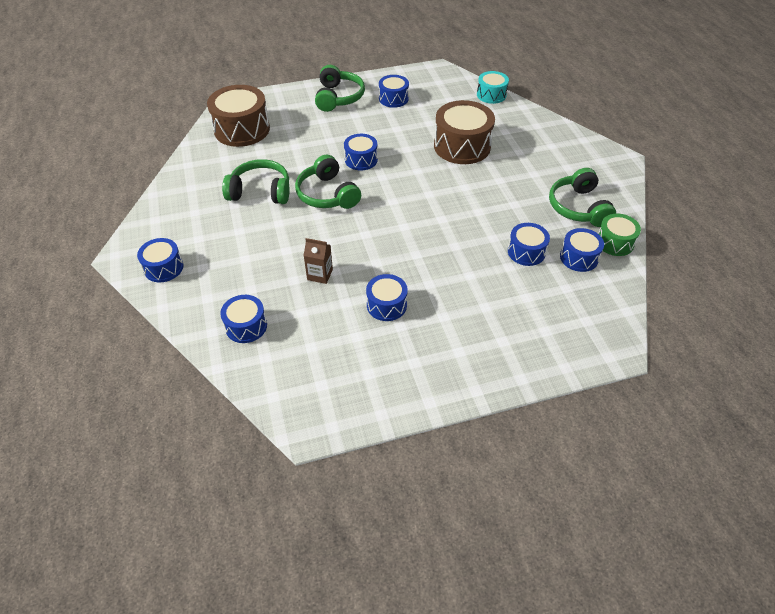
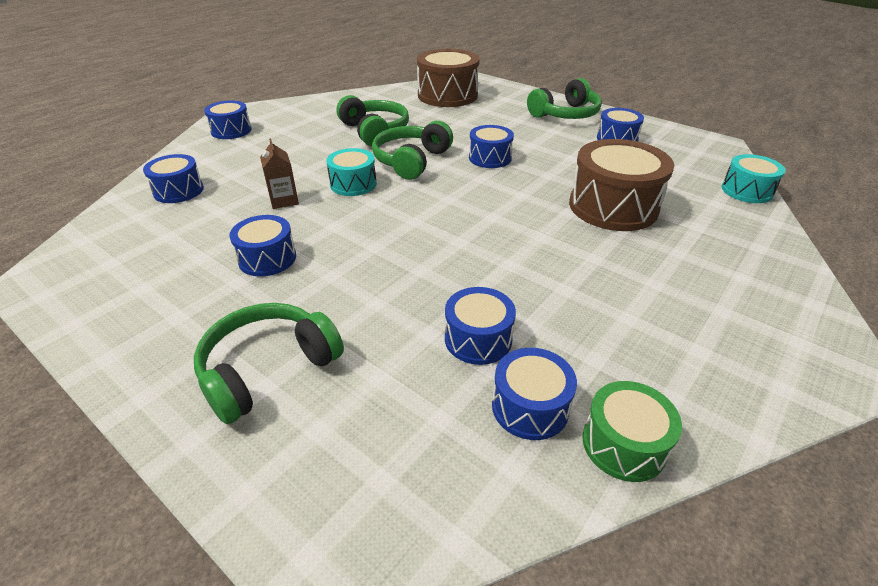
camera: 55 degrees right, 10 degrees down
green headphones [549,168,616,227] -> green headphones moved to [194,303,344,424]
none -> turquoise drum [326,148,377,196]

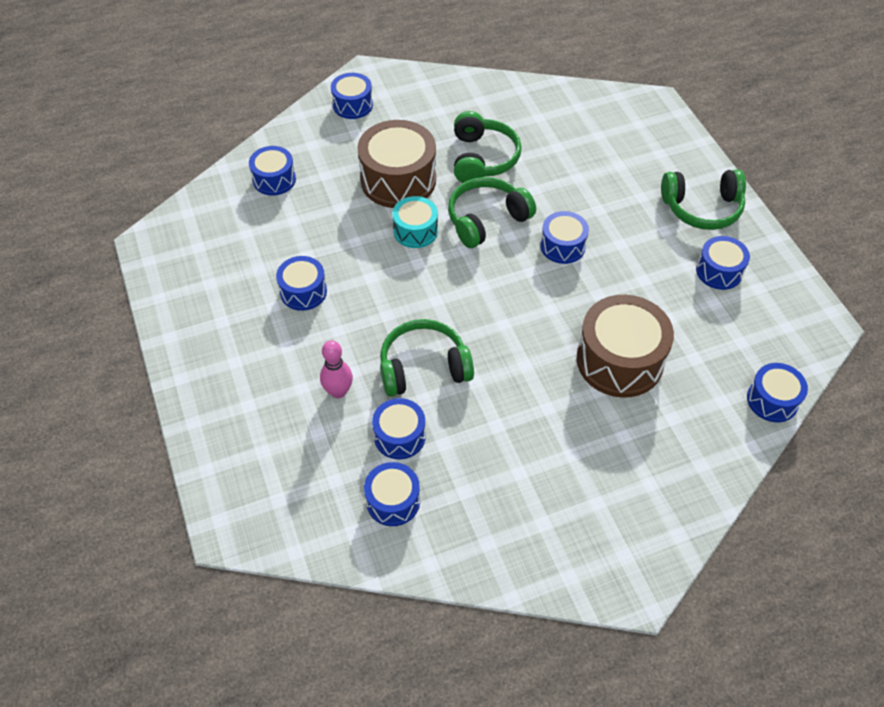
camera: 30 degrees right, 15 degrees up
green headphones [194,303,344,424] -> green headphones moved to [380,319,474,397]
brown carton [260,138,299,209] -> none
brown drum [417,49,480,107] -> brown drum moved to [357,120,436,208]
green drum [583,381,682,482] -> none
turquoise drum [722,154,785,203] -> blue drum [747,363,808,422]
none -> pink bowling pin [320,340,353,398]

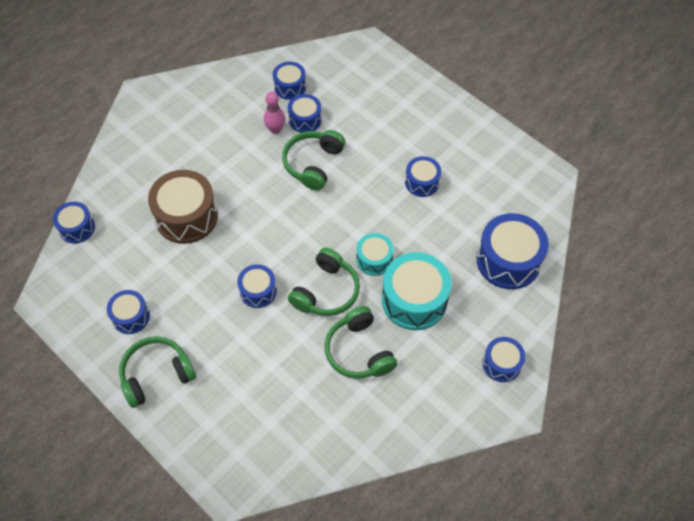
camera: 155 degrees right, 5 degrees up
blue drum [249,146,296,196] -> blue drum [477,213,549,289], size x1.76
pink bowling pin [320,340,353,398] -> pink bowling pin moved to [264,91,285,134]
brown drum [357,120,436,208] -> turquoise drum [382,252,452,330]
green headphones [380,319,474,397] -> green headphones turned 150 degrees clockwise [282,130,345,191]

